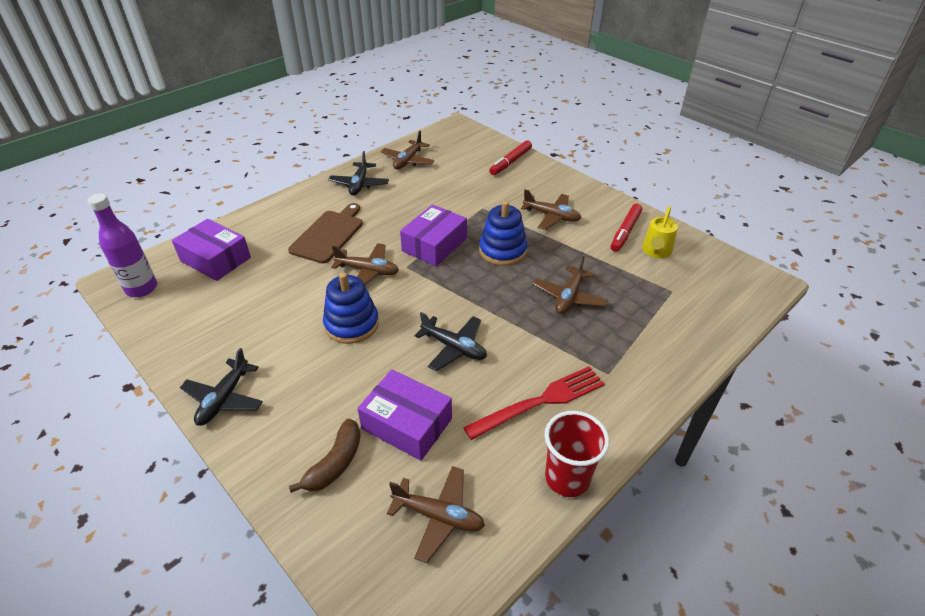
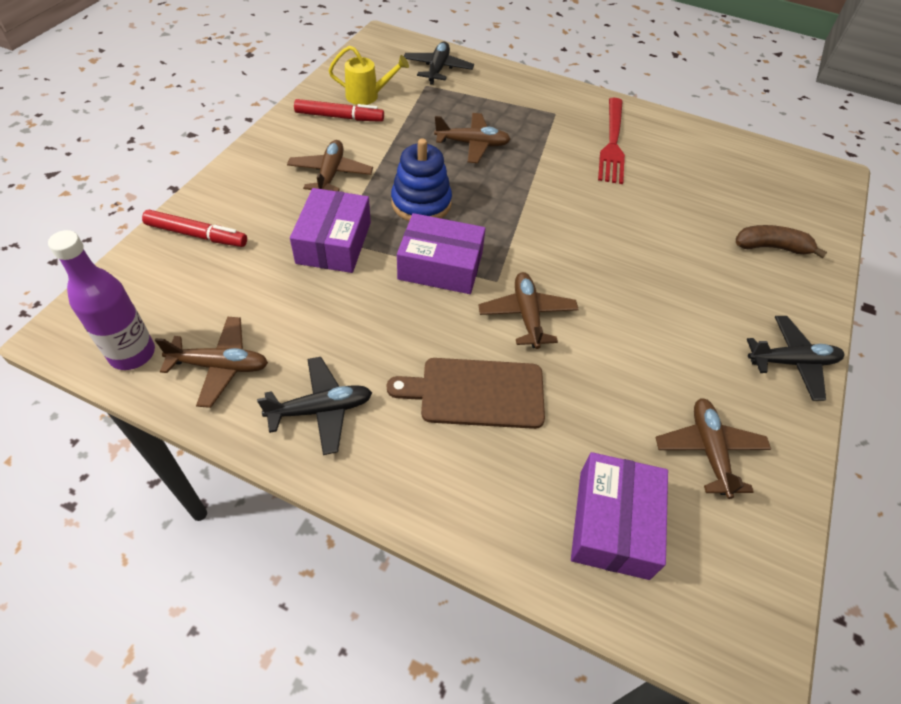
camera: 115 degrees left, 10 degrees up
purple bottle [87,193,157,297] -> purple bottle moved to [48,230,155,370]
blue stacking toy [323,272,379,344] -> none
purple box [357,369,452,461] -> purple box moved to [290,188,371,273]
brown plane [387,466,485,563] -> brown plane moved to [655,398,771,499]
black plane [414,312,487,371] -> black plane moved to [404,42,474,85]
red fork [463,366,605,440] -> red fork turned 120 degrees counterclockwise [598,98,625,184]
red cup [544,411,609,497] -> none

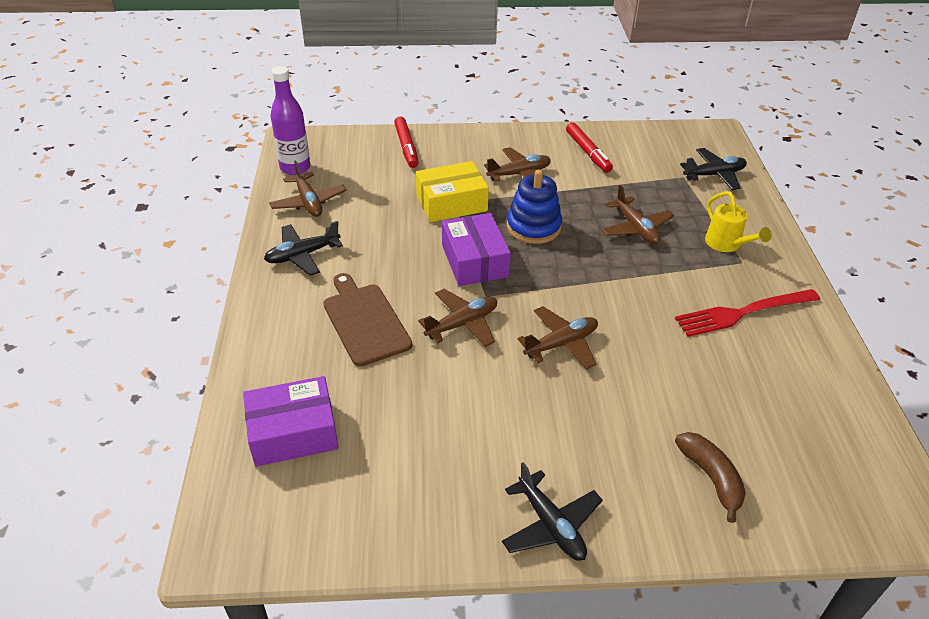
camera: 65 degrees right, 10 degrees down
black plane [257,357,372,455] -> black plane turned 105 degrees clockwise [264,221,343,276]
purple box [290,188,371,273] -> yellow box [416,161,489,222]
yellow watering can [328,46,409,105] -> yellow watering can moved to [705,191,772,252]
brown plane [655,398,771,499] -> brown plane moved to [517,306,598,369]

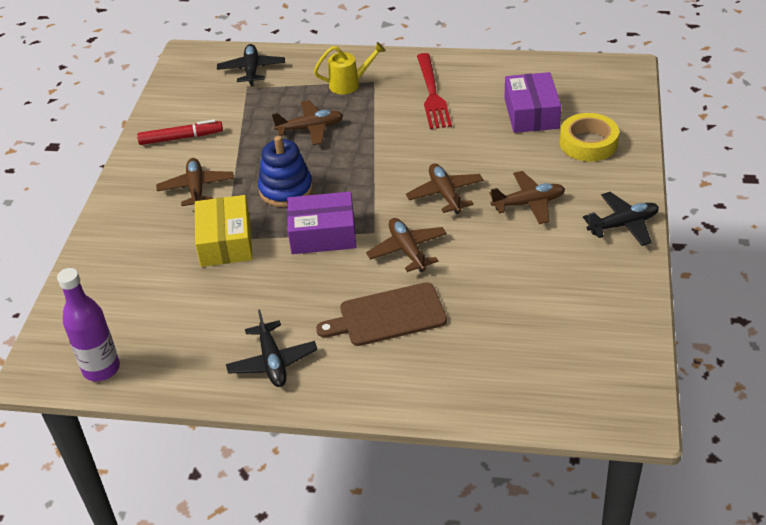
camera: 75 degrees left, 0 degrees up
purple box [243,376,339,467] -> purple box moved to [504,72,561,133]
brown plane [269,160,347,217] -> brown plane moved to [489,171,565,224]
red marker [394,116,419,168] -> none
brown banana [675,432,746,523] -> yellow tape [560,113,619,162]

